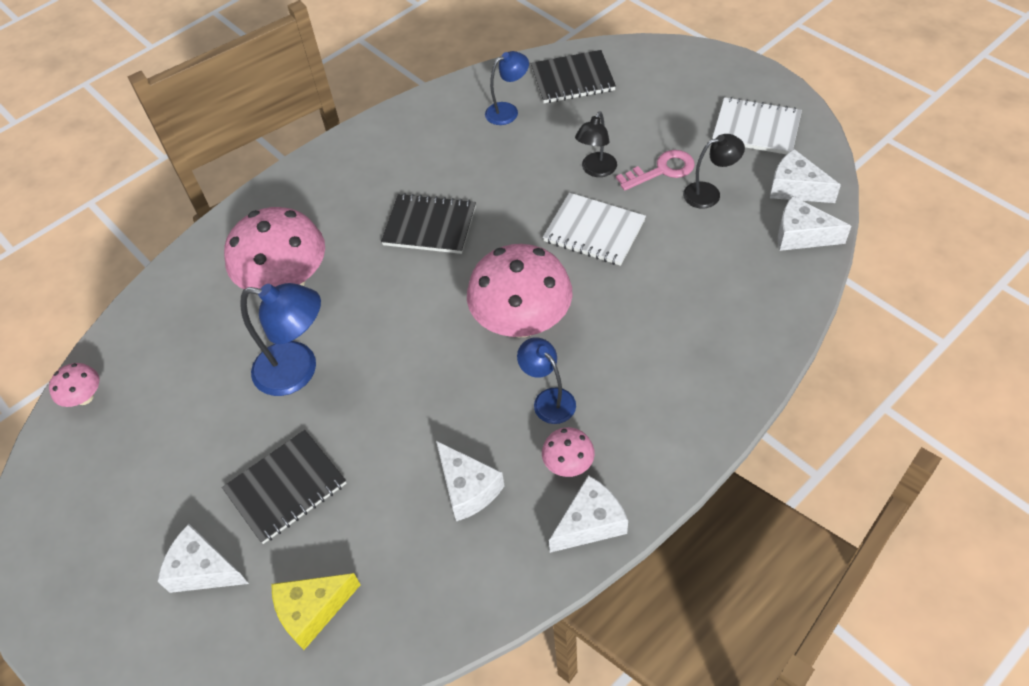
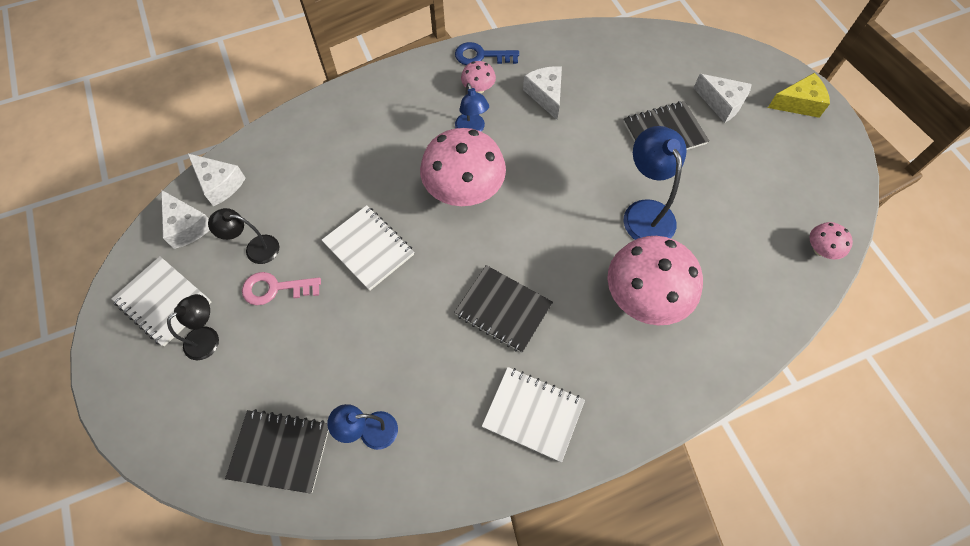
camera: 165 degrees left, 10 degrees up
blue lamp [240,283,321,396] -> blue lamp turned 45 degrees clockwise [624,126,687,240]
yellow cheese [271,573,361,650] -> yellow cheese moved to [768,73,830,118]
white cheese [549,475,628,553] -> blue key [455,42,519,65]
black lamp [575,111,617,177] -> black lamp moved to [167,294,219,360]
none -> white notebook [482,367,585,462]

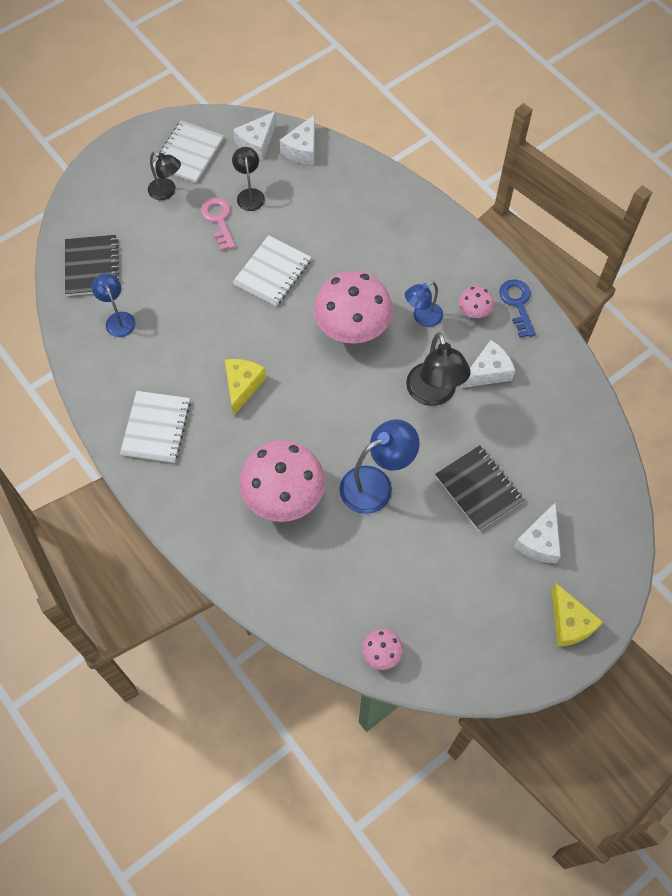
camera: 75 degrees right, 0 degrees up
black notebook [454,265,553,353] -> yellow cheese [225,359,266,416]
none -> black lamp [406,332,471,406]

